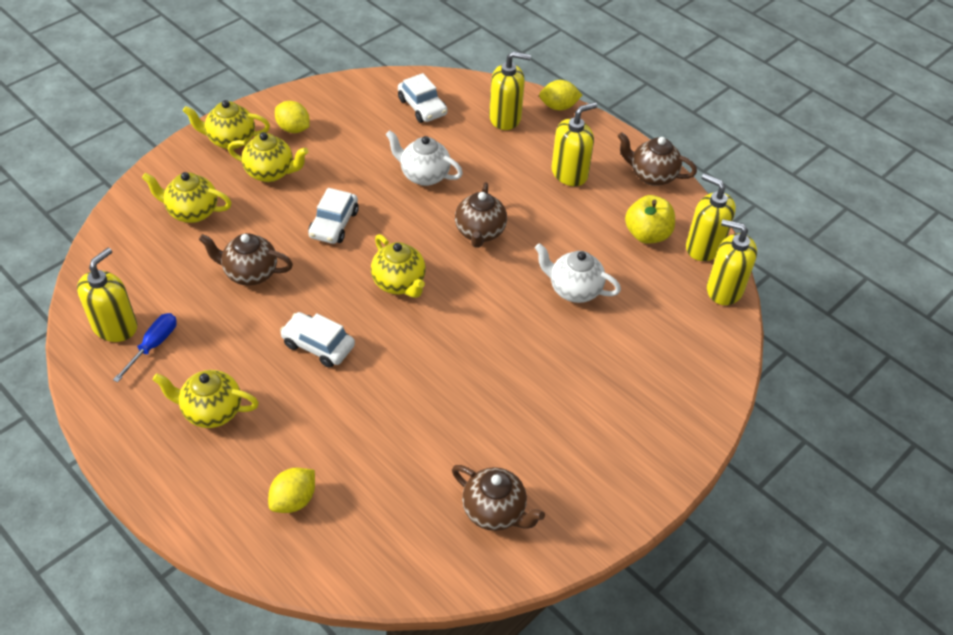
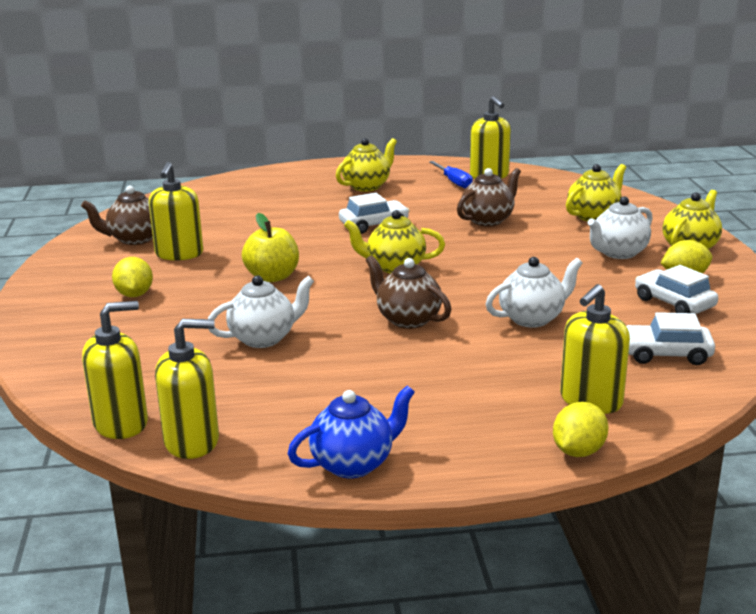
camera: 130 degrees right, 25 degrees down
yellow teapot [228,132,308,182] -> white teapot [587,196,653,259]
yellow lemon [268,468,315,513] -> yellow lemon moved to [112,257,153,297]
white car [308,188,359,244] -> white car moved to [635,265,718,314]
yellow soap dispenser [551,102,597,186] -> yellow soap dispenser moved to [149,162,203,261]
brown teapot [618,132,697,186] -> blue teapot [288,385,415,478]
yellow apple [625,195,675,244] -> yellow apple moved to [242,213,299,282]

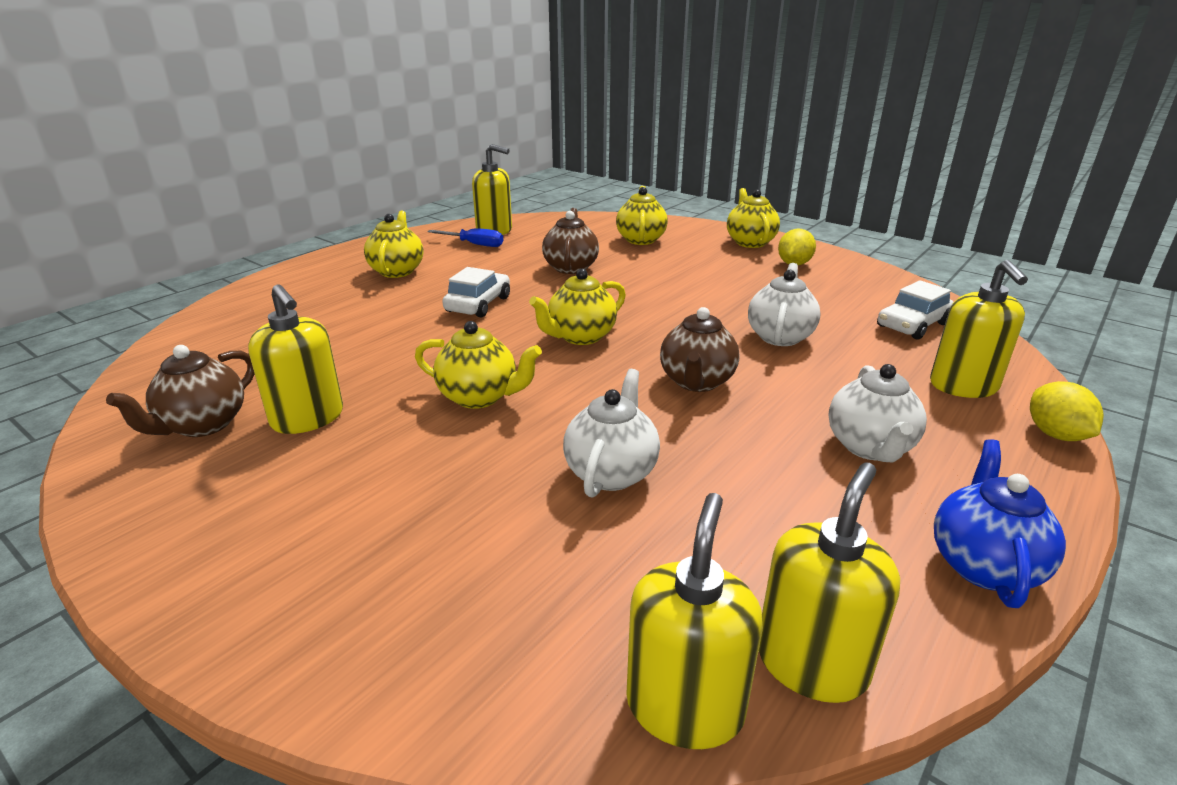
camera: 45 degrees left, 5 degrees up
yellow lemon [112,257,153,297] -> none
yellow apple [242,213,299,282] -> yellow teapot [415,321,542,409]
brown teapot [366,255,451,329] -> brown teapot turned 75 degrees counterclockwise [660,307,739,392]
white teapot [587,196,653,259] -> white teapot moved to [829,364,927,462]
white car [635,265,718,314] -> none

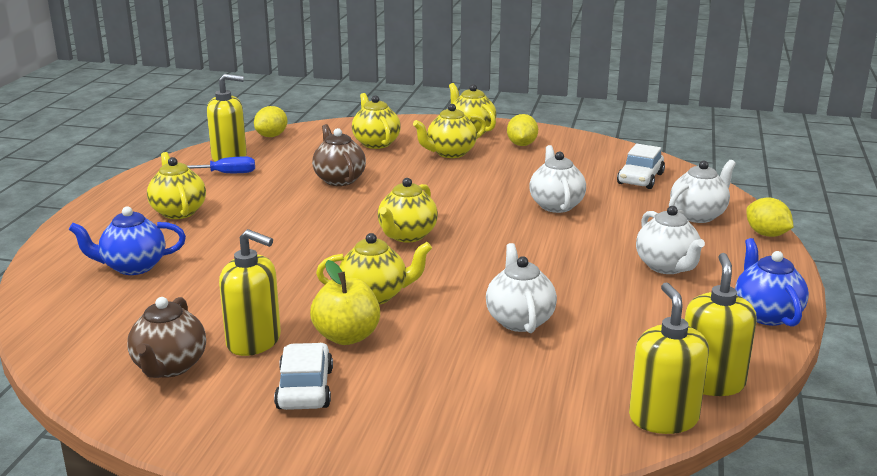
camera: 25 degrees left, 5 degrees down
white car [442,267,510,318] -> white car moved to [274,343,333,410]
brown teapot [660,307,739,392] -> none
yellow soap dispenser [930,260,1028,398] -> white teapot [669,160,736,223]
none -> blue teapot [69,207,186,275]
none -> yellow lemon [254,106,287,137]
none -> yellow apple [310,260,380,345]
none -> yellow teapot [413,104,486,158]

